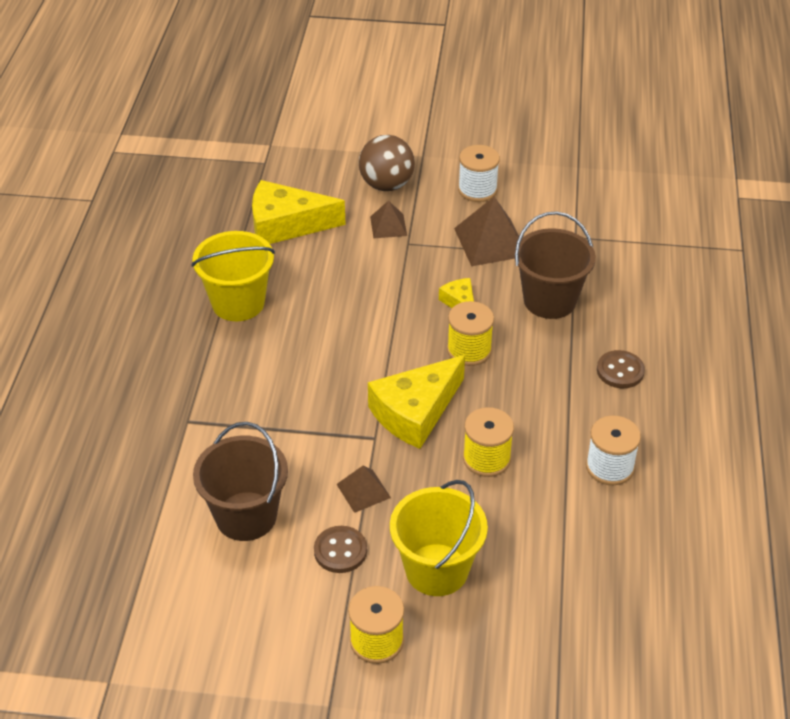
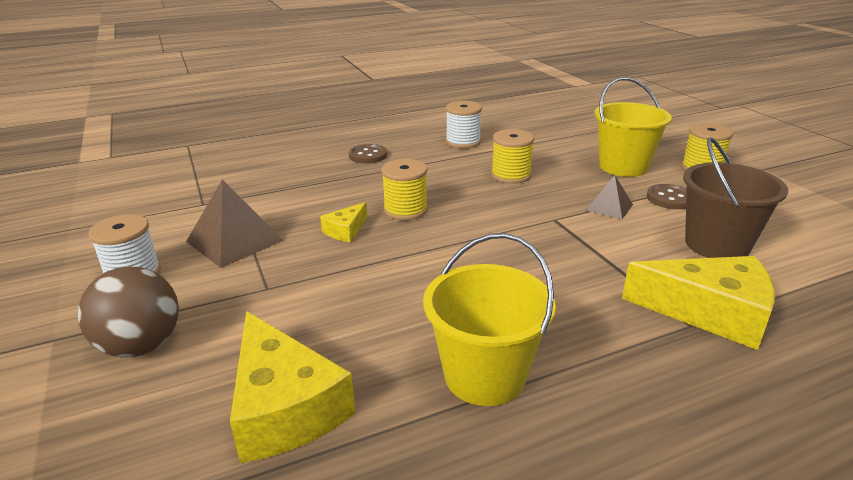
camera: 120 degrees left, 15 degrees down
yellow cheese [368,355,465,449] -> yellow cheese moved to [622,256,775,350]
brown pyramid [370,200,407,238] -> none
brown bucket [514,211,596,319] -> none

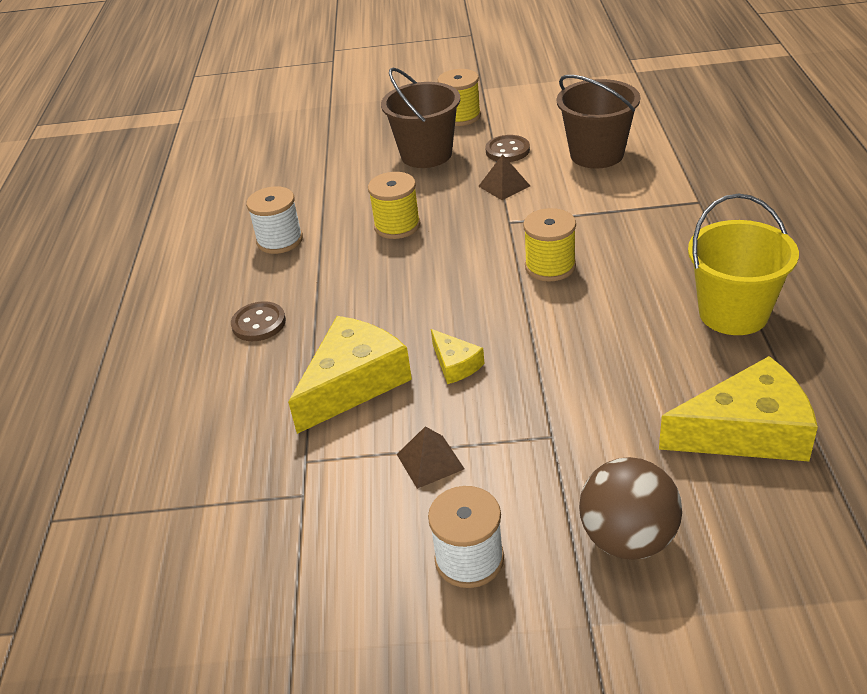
camera: 65 degrees left, 10 degrees up
brown pyramid [186,179,284,268] -> brown pyramid [397,426,464,489], size x0.57
yellow spool [382,159,428,220] -> yellow spool moved to [523,208,576,282]
yellow bucket [594,77,672,177] -> brown bucket [381,68,460,168]
yellow cheese [622,256,775,350] -> yellow cheese moved to [288,316,412,434]

